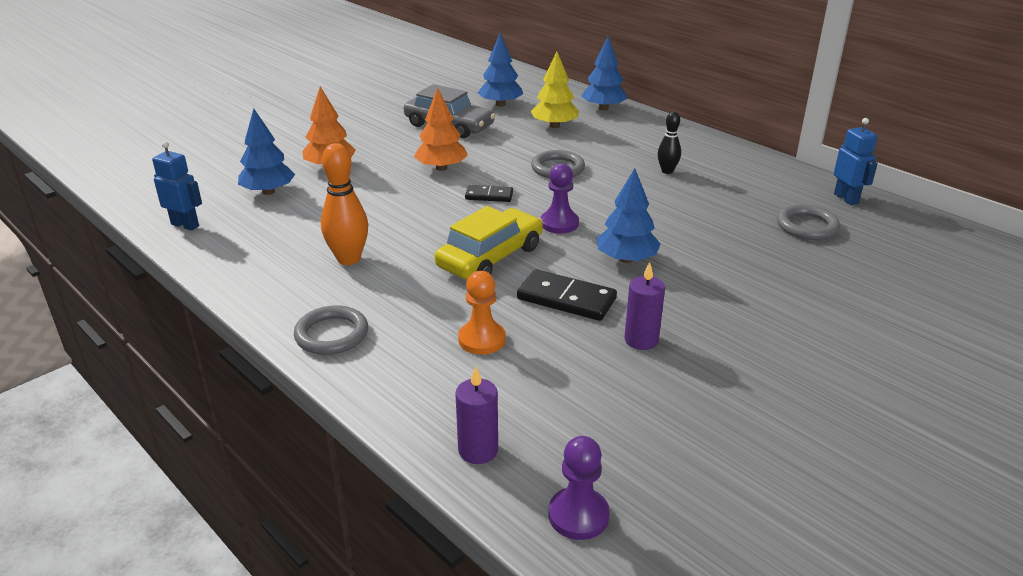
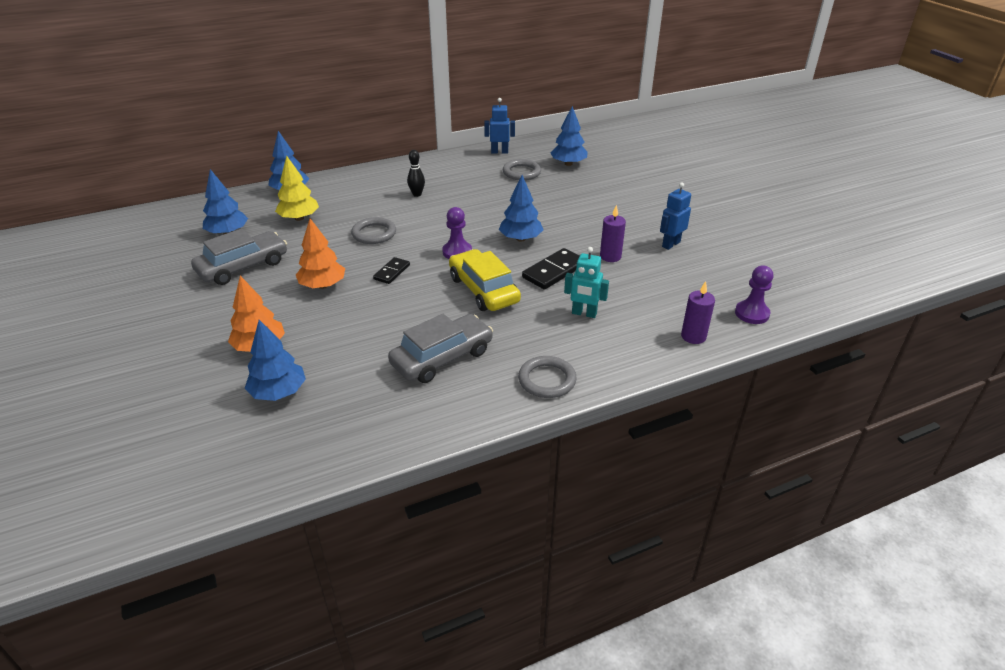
camera: 70 degrees left, 5 degrees up
blue robot [152,141,202,230] -> blue robot moved to [660,182,691,250]
orange bowling pin [321,143,368,265] -> grey car [388,314,493,383]
orange pawn [458,271,506,355] -> turquoise robot [564,247,609,318]
none -> blue tree [550,106,588,166]

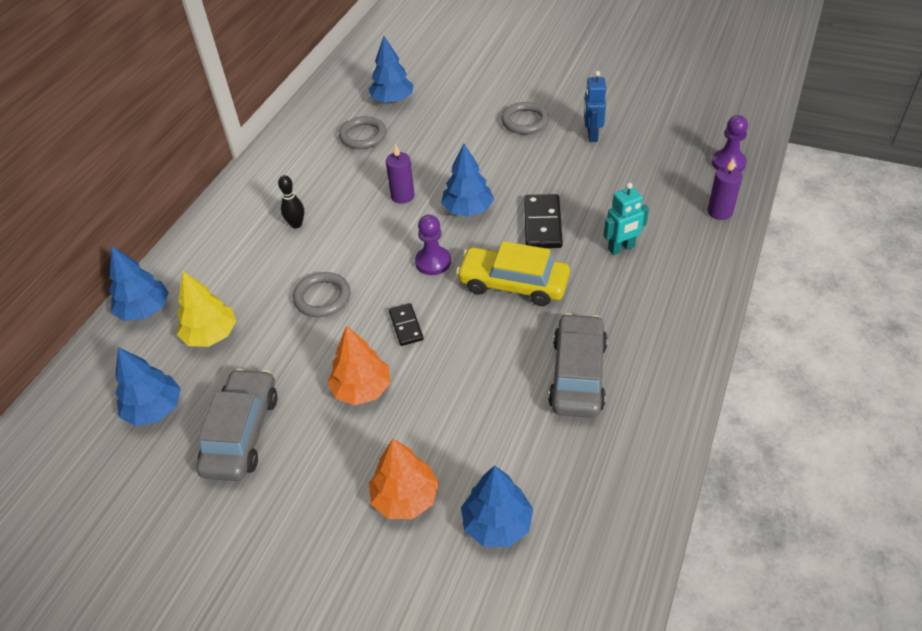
camera: 40 degrees left, 10 degrees up
blue robot [484,98,515,154] -> none
grey ring [518,356,577,398] -> grey ring moved to [501,102,549,134]
purple candle [600,205,626,262] -> purple candle moved to [386,144,415,204]

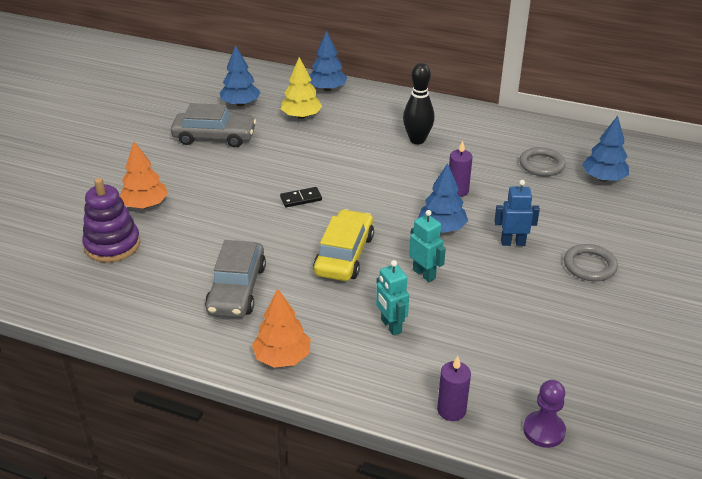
camera: 85 degrees right, 10 degrees down
black bowling pin [278,175,304,228] -> black bowling pin [403,63,435,144], size x1.66
grey ring [293,272,350,317] -> none
orange tree [327,325,390,405] -> orange tree moved to [252,289,311,368]
purple pawn [415,215,451,275] -> none
blue tree [461,465,533,547] -> purple stacking toy [82,178,141,262]
black domino [524,194,563,248] -> turquoise robot [409,210,446,282]
grey car [548,313,608,418] -> grey car turned 90 degrees clockwise [205,240,266,318]
blue robot [584,71,606,142] -> blue robot moved to [494,180,540,246]

